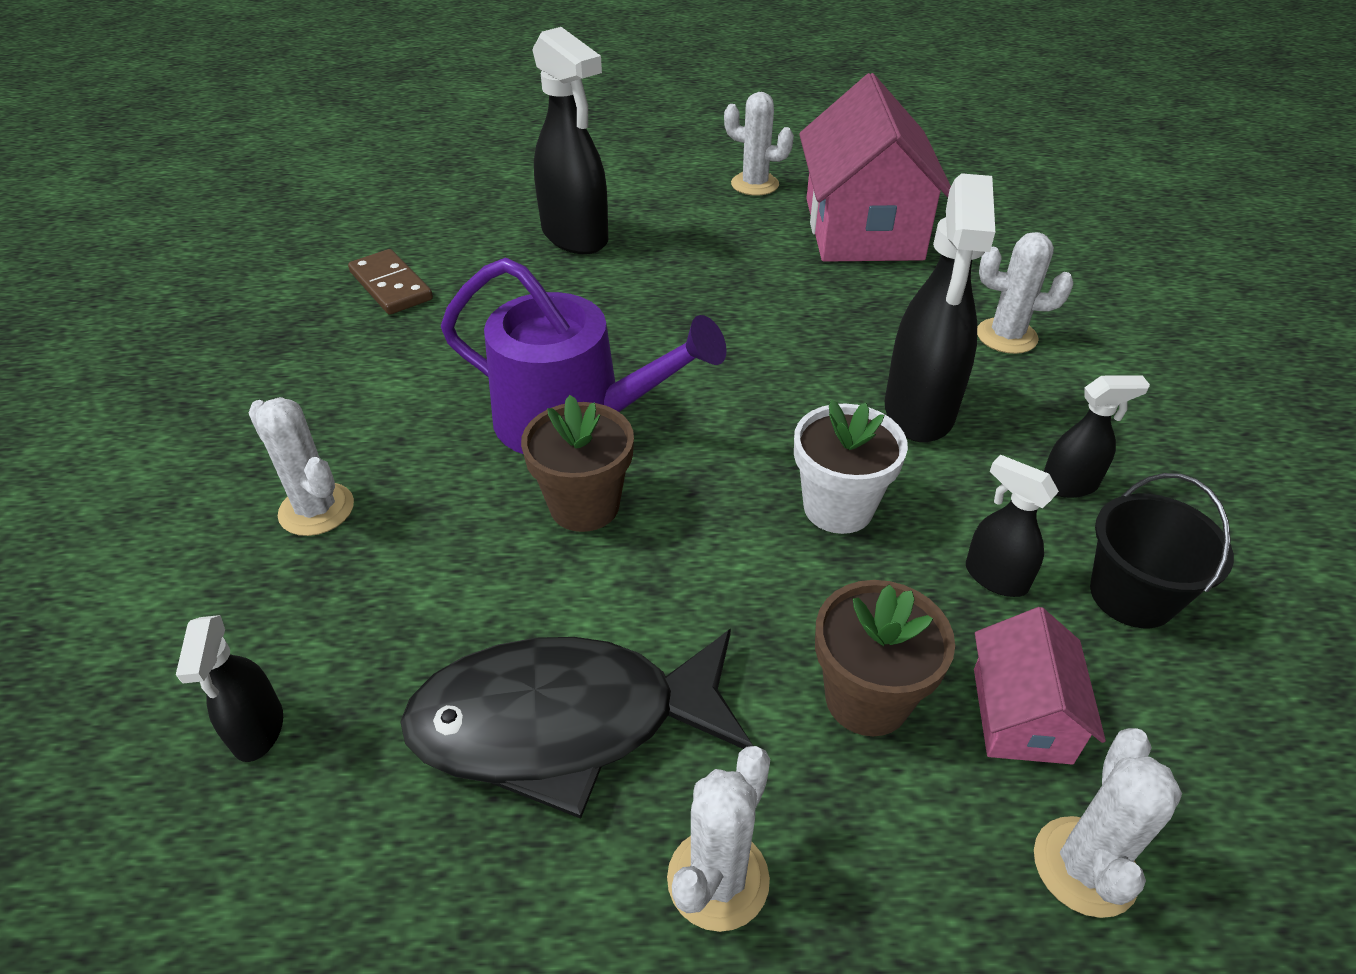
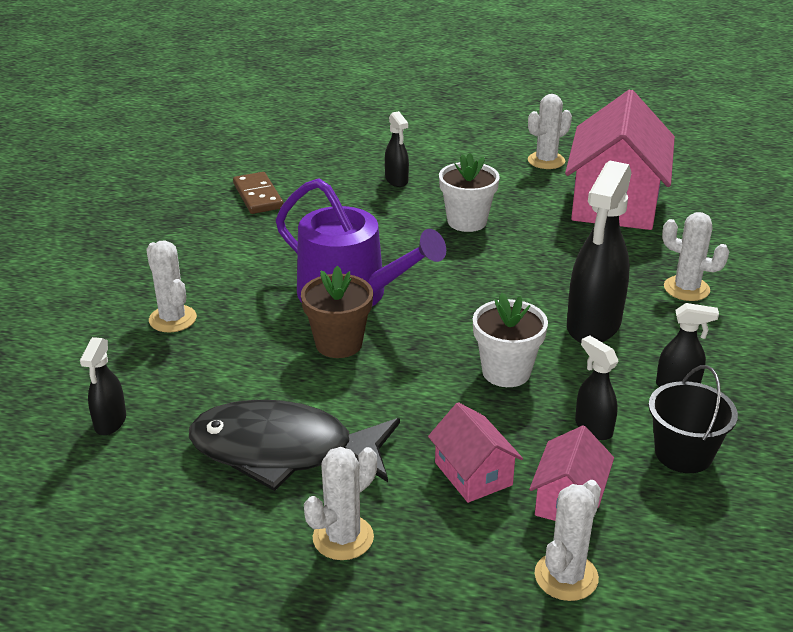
camera: 15 degrees right, 10 degrees down
black spray bottle [533,27,608,254] -> black spray bottle [385,111,409,187], size x0.51
white cactus [724,92,794,196] -> white cactus turned 75 degrees counterclockwise [528,94,572,169]
brown flower pot [815,580,955,737] -> pink house [428,402,523,503]
none -> white flower pot [439,153,500,232]

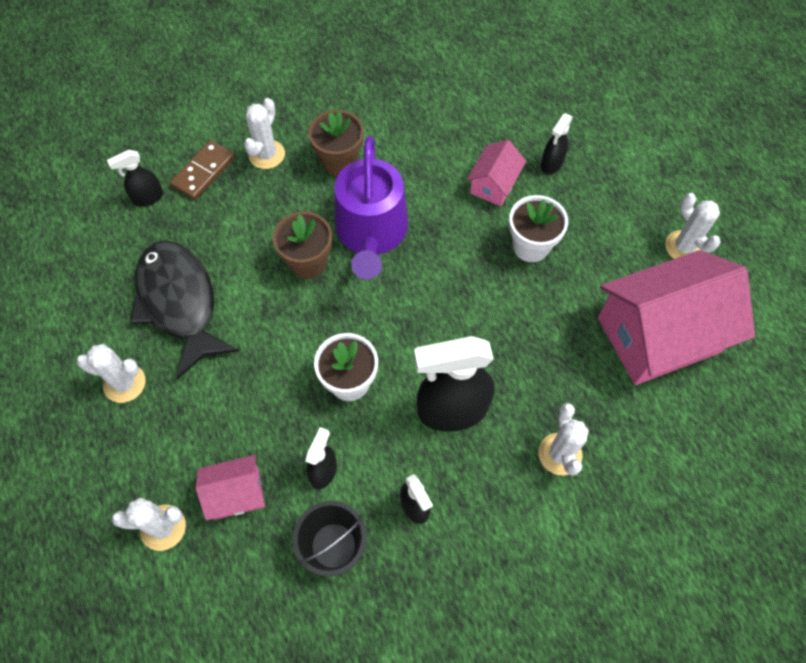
camera: 55 degrees right, 30 degrees up
brown domino [233,172,283,214] -> brown domino moved to [170,140,235,200]
pink house [428,402,523,503] -> pink house moved to [467,140,526,206]
white cactus [528,94,572,169] -> white cactus turned 45 degrees clockwise [665,193,721,259]
none -> brown flower pot [308,110,364,176]

